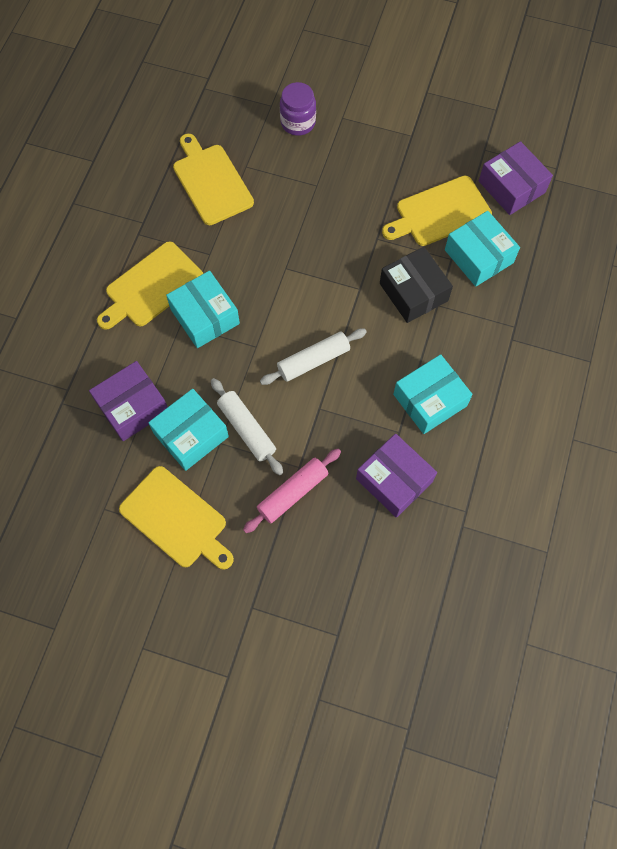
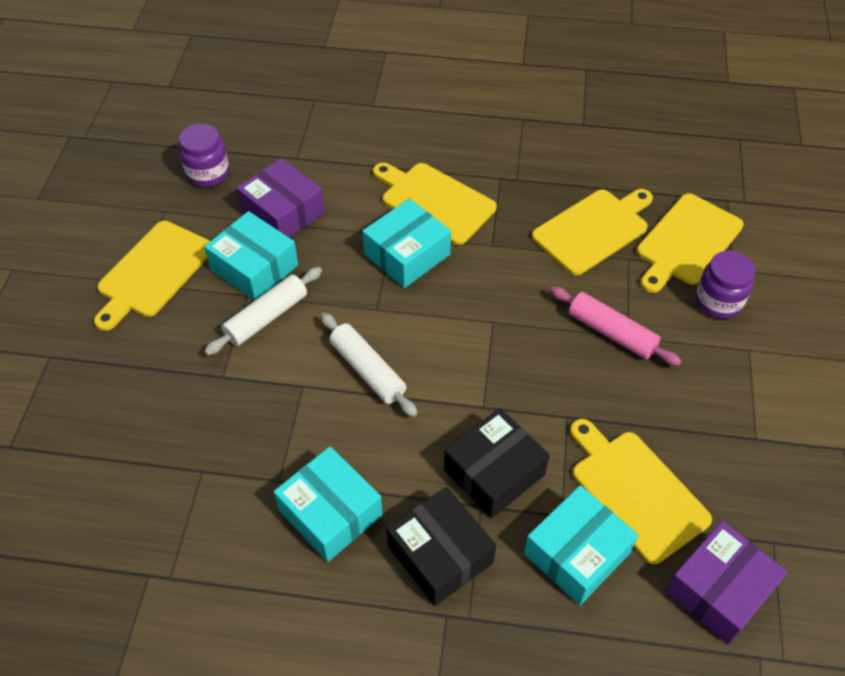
camera: 80 degrees right, 15 degrees down
pink rolling pin [243,449,341,533] -> pink rolling pin moved to [550,286,682,366]
purple box [356,433,437,518] -> none
none -> purple jar [179,124,229,187]
none -> black box [387,487,496,606]
none -> yellow cutting board [637,193,744,293]

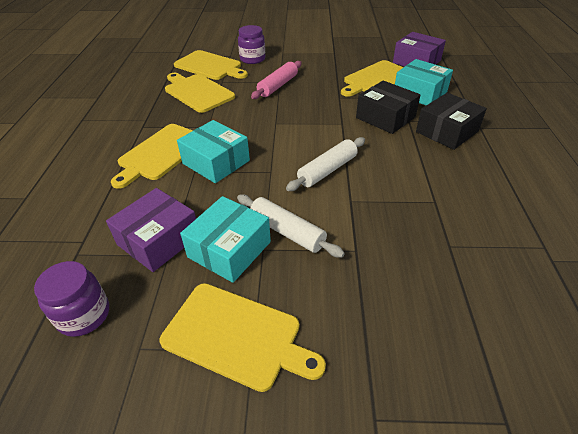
camera: 95 degrees left, 10 degrees down
turquoise box [274,446,383,562] -> none

